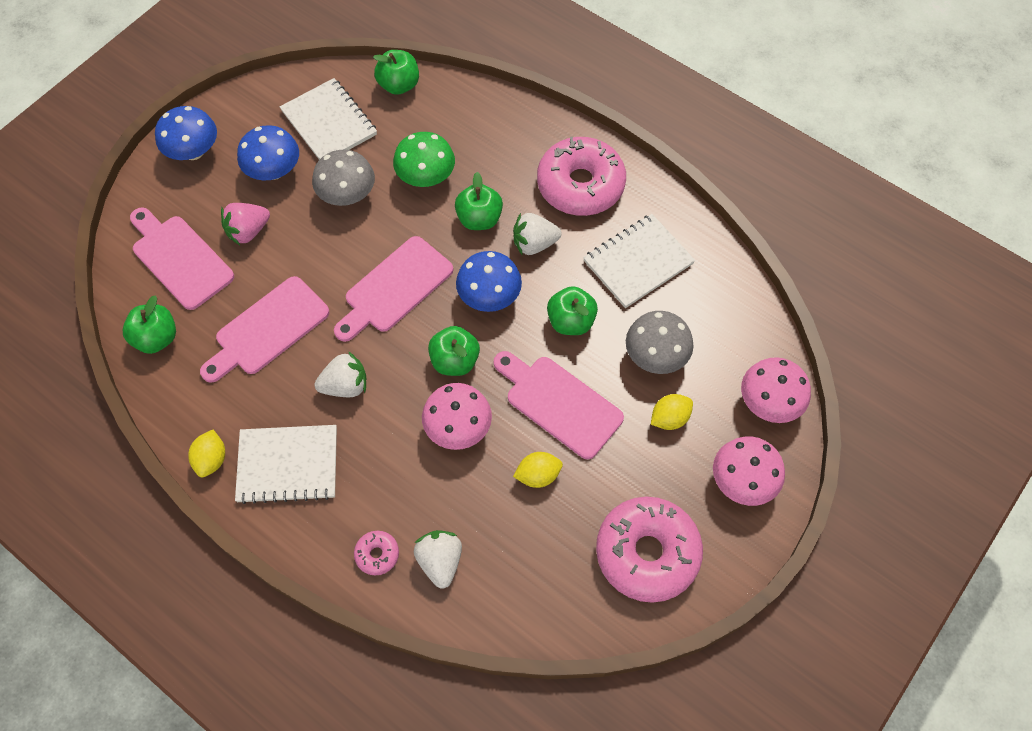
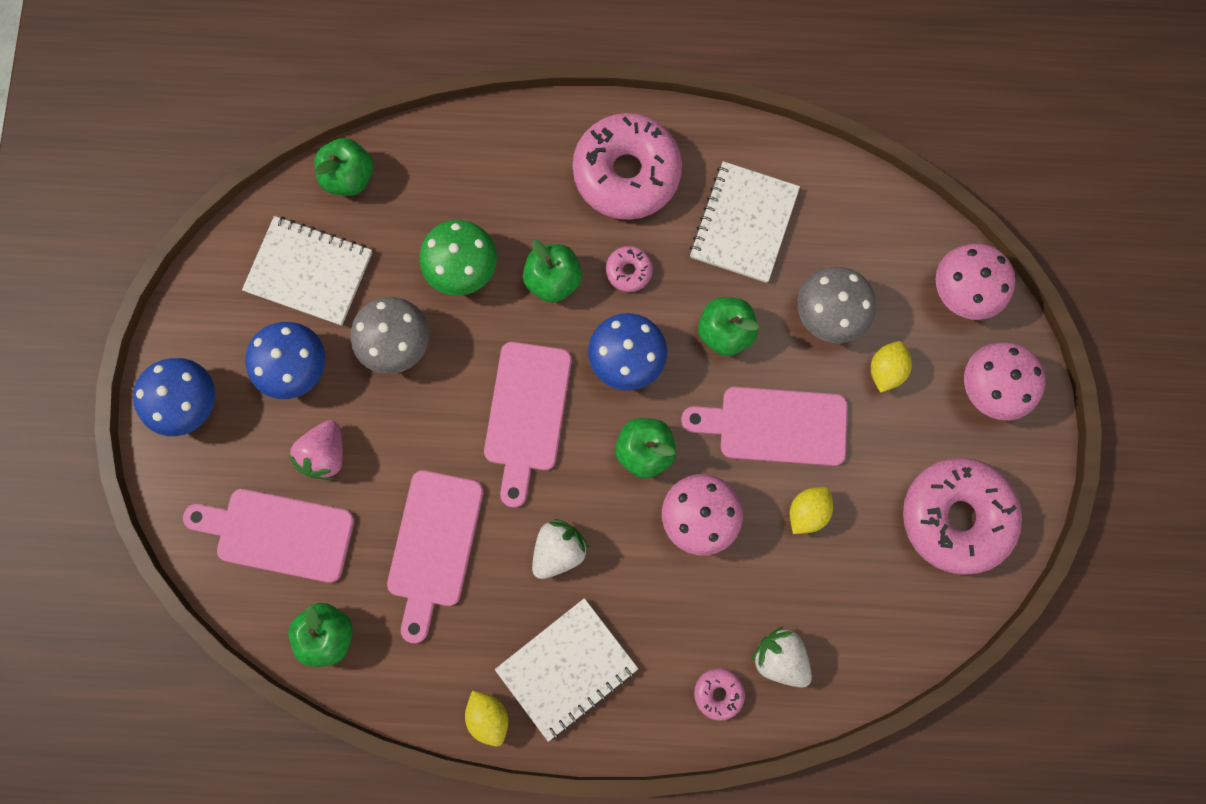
camera: 35 degrees left, 15 degrees up
white strawberry [513,213,562,255] -> pink donut [606,246,653,292]

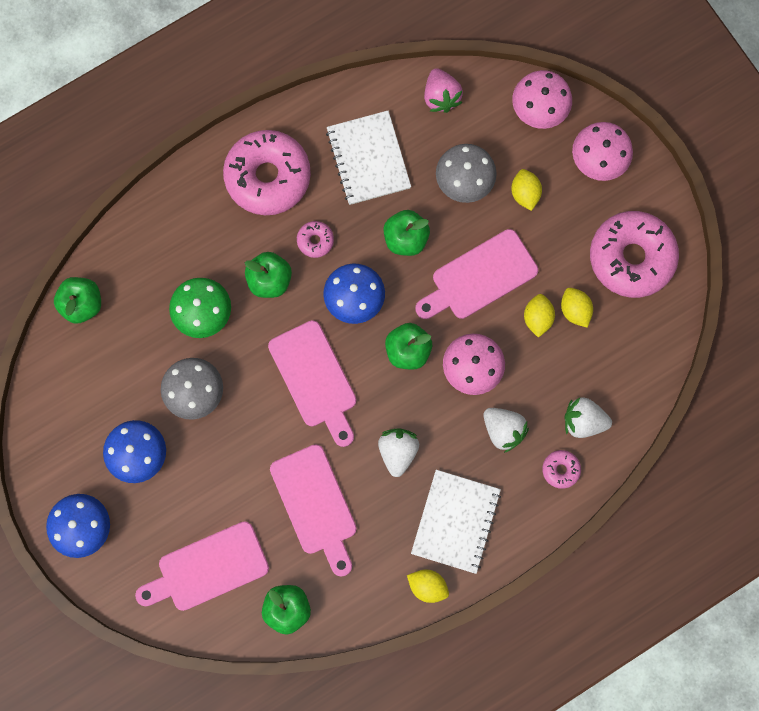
camera: 35 degrees left, 0 degrees up
white notebook [242,216,372,326] -> none
pink strawberry [288,420,343,480] -> pink strawberry moved to [424,68,463,113]
none -> white strawberry [484,408,529,453]
none -> yellow lemon [561,288,593,328]

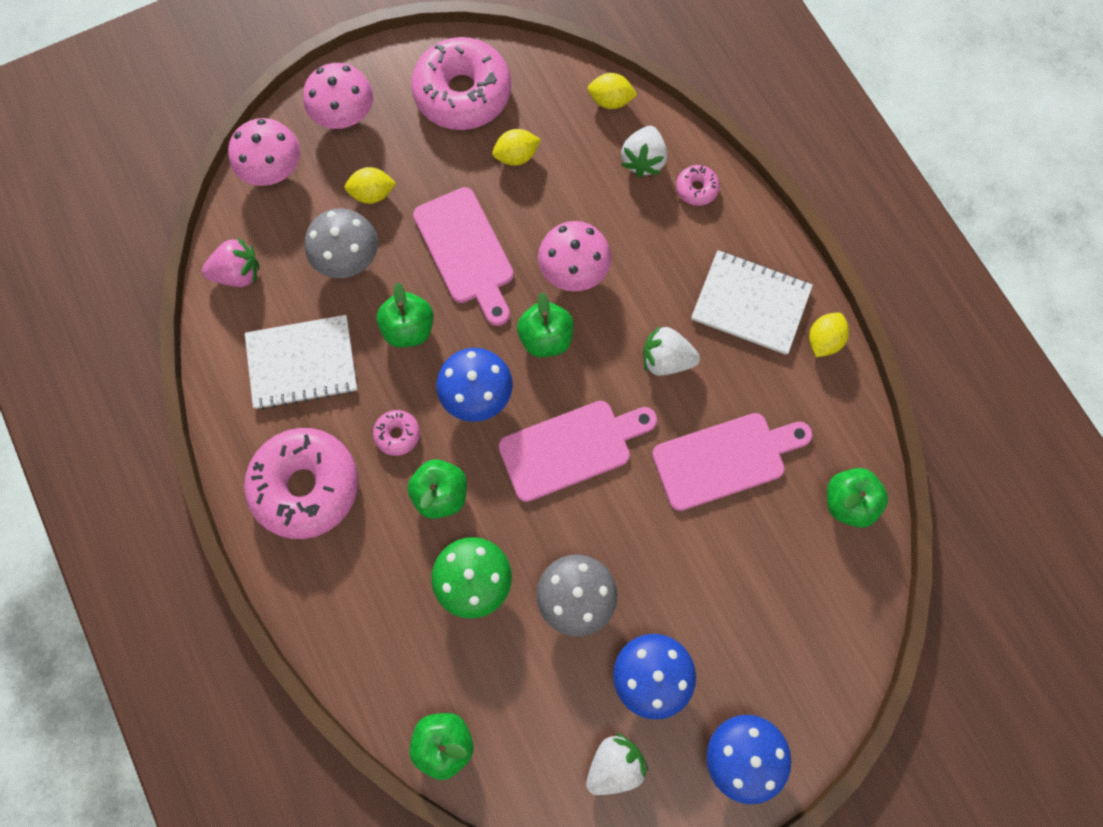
camera: 85 degrees left, 5 degrees down
pink cutting board [135,521,269,611] -> none
white strawberry [484,408,529,453] -> white strawberry moved to [586,733,648,795]
yellow lemon [524,294,555,338] -> yellow lemon moved to [588,73,637,109]

